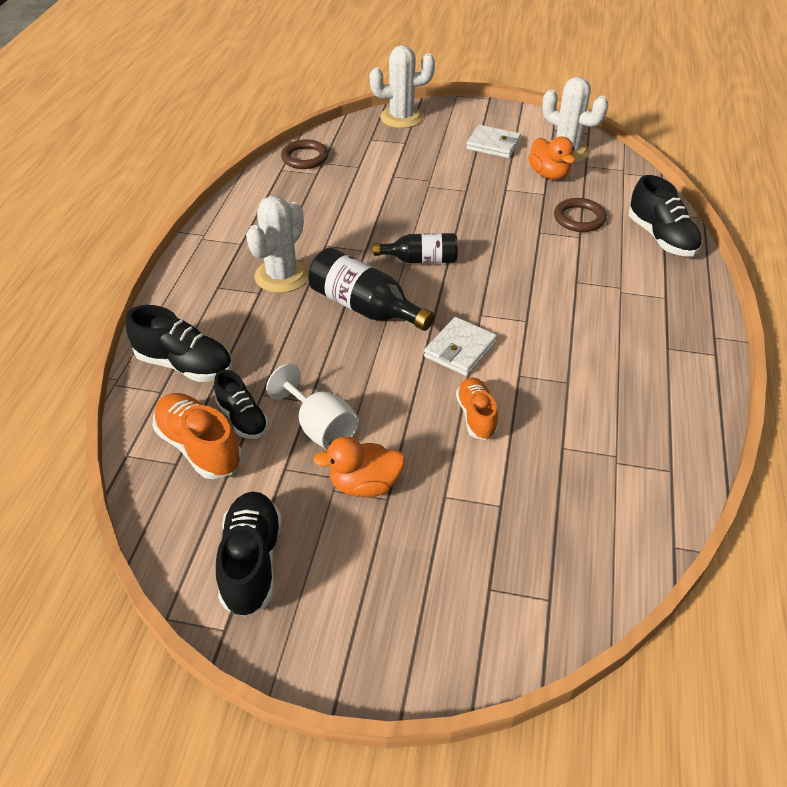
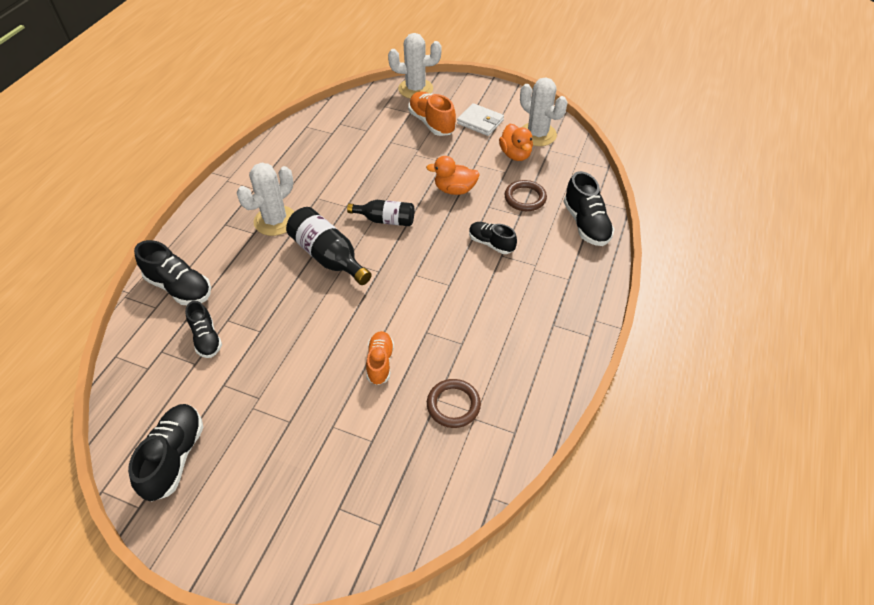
camera: 10 degrees right, 5 degrees up
orange shoe [152,393,242,479] -> orange shoe moved to [408,92,456,136]
white goblet [266,364,359,450] -> none
brown ring [281,140,328,169] -> brown ring moved to [427,379,481,428]
orange duck [313,436,405,497] -> orange duck moved to [426,156,480,195]
white wallet [424,317,497,376] -> none
none -> black shoe [469,222,517,254]

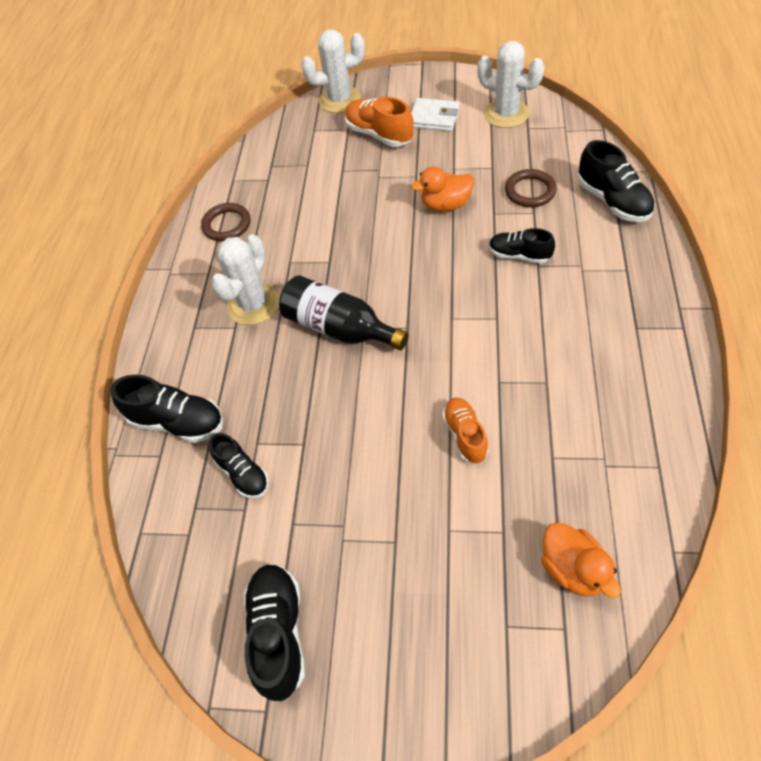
camera: 10 degrees left, 5 degrees up
black bottle [347,200,415,226] -> none
brown ring [427,379,481,428] -> brown ring moved to [201,203,251,241]
orange duck [499,124,533,161] -> orange duck moved to [541,522,621,598]

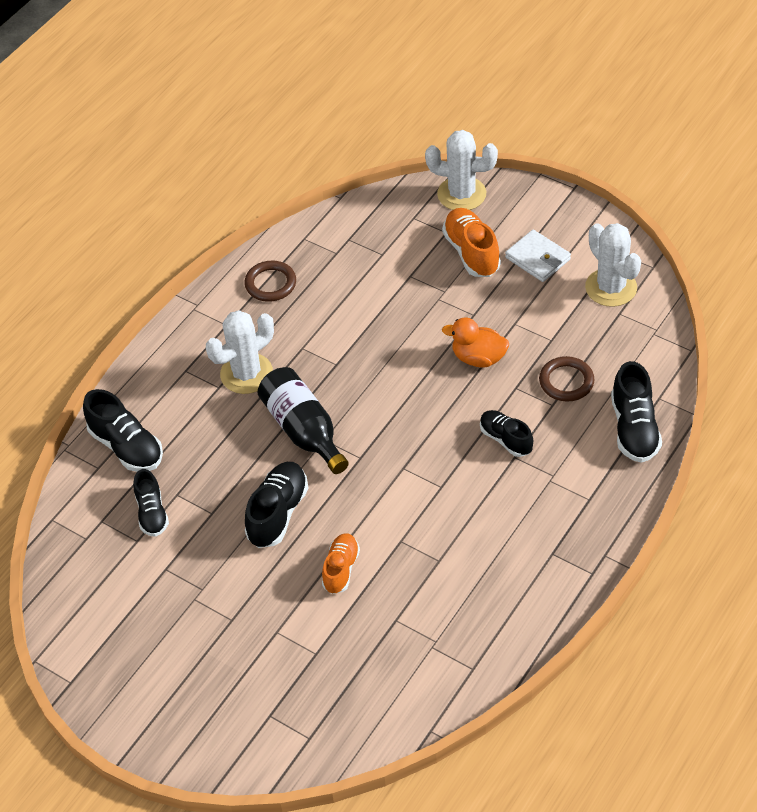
camera: 25 degrees right, 5 degrees down
black shoe [244,564,305,701] -> black shoe moved to [245,462,308,548]
orange duck [541,522,621,598] -> none

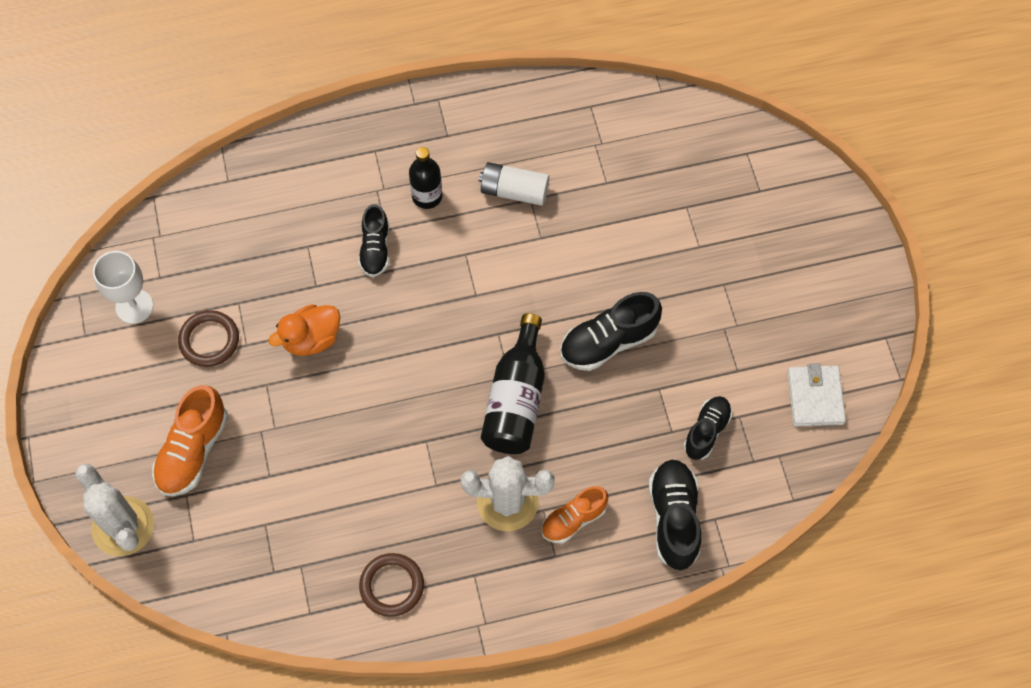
camera: 140 degrees left, 15 degrees up
orange shoe [322,533,360,594] -> orange shoe moved to [541,486,608,543]
orange duck [442,317,509,368] -> orange duck turned 90 degrees clockwise [269,304,340,356]
white wallet [505,230,571,282] -> white wallet moved to [787,363,846,426]
brown ring [539,356,595,402] -> brown ring moved to [178,310,239,367]
white cactus [585,223,641,307] -> white goblet [93,251,153,324]
black shoe [611,361,662,463] -> none
none -> black bottle [409,147,442,209]
none -> white battery [479,162,549,206]

